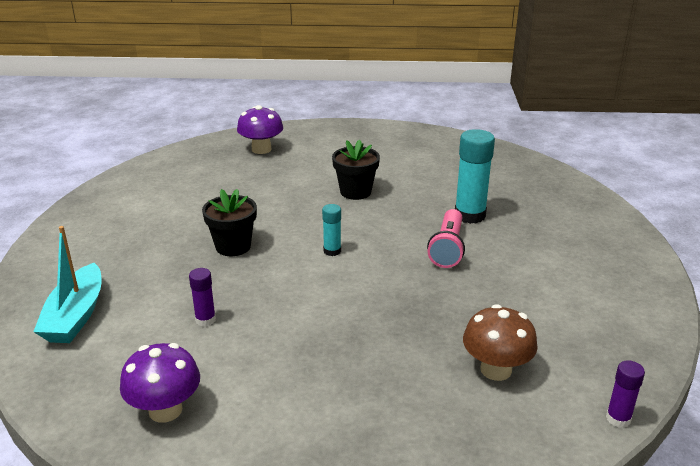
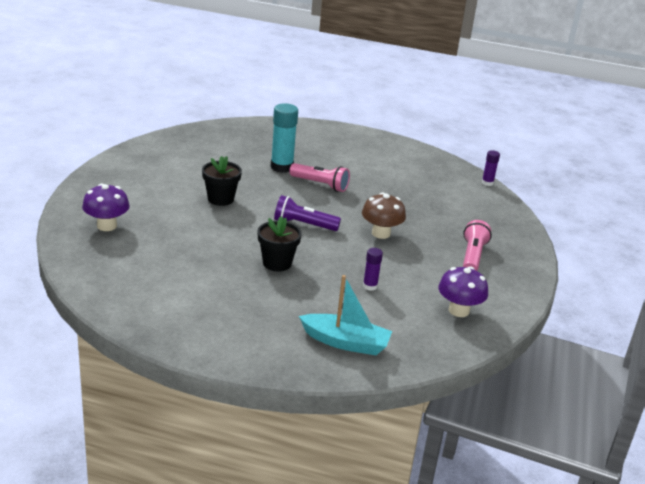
camera: 80 degrees left, 0 degrees up
turquoise glue stick [322,204,341,256] -> purple flashlight [274,195,341,231]
brown mushroom [463,304,538,381] -> brown mushroom moved to [362,193,406,239]
none -> pink flashlight [463,220,492,271]

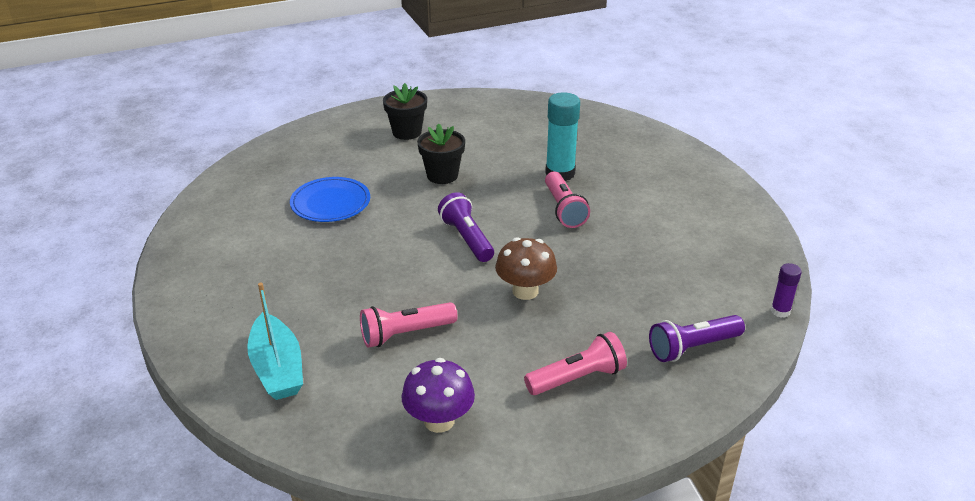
camera: 55 degrees right, 5 degrees up
purple mushroom [82,184,130,231] -> none
black flower pot [258,216,302,272] -> black flower pot moved to [383,83,427,140]
purple glue stick [363,248,383,291] -> pink flashlight [360,302,458,348]
none -> blue plate [290,177,370,222]
none -> purple flashlight [649,315,745,362]

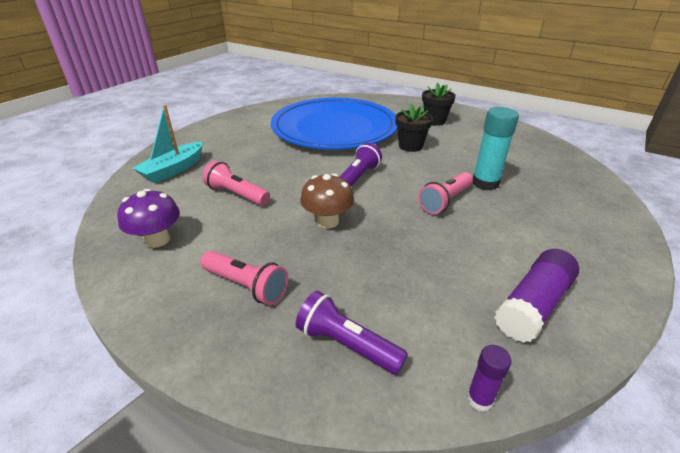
camera: 55 degrees right, 0 degrees up
blue plate [290,177,370,222] -> blue plate [271,98,397,150], size x2.35
none -> purple glue stick [494,249,579,343]

